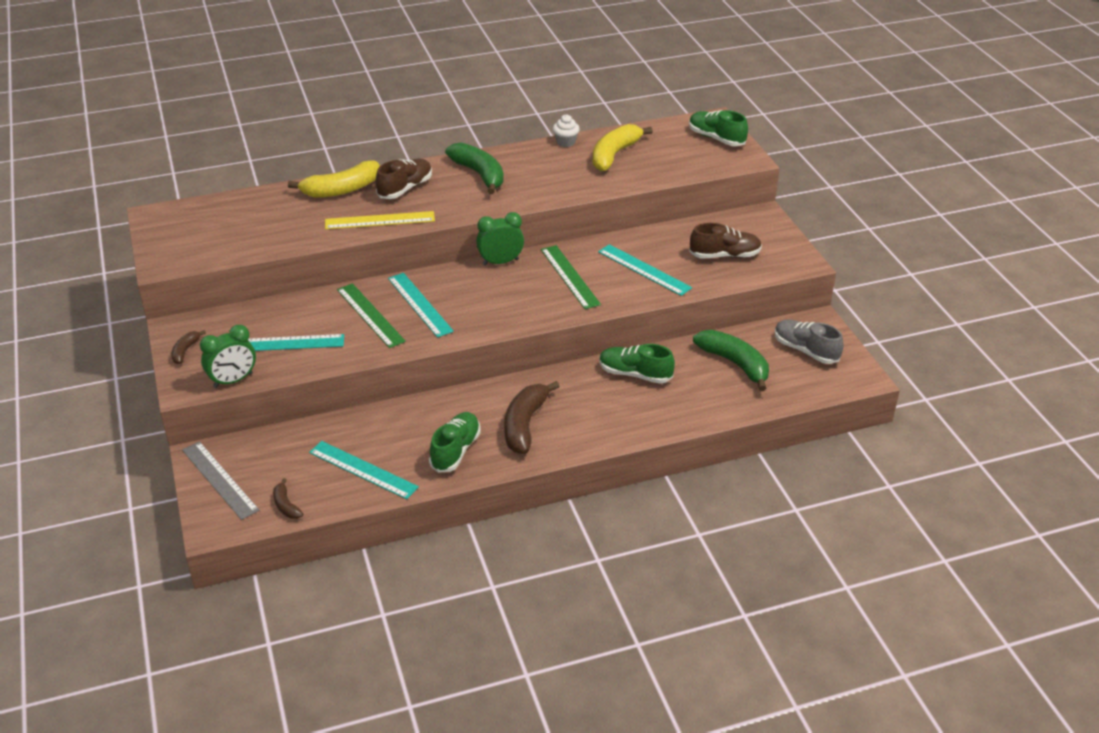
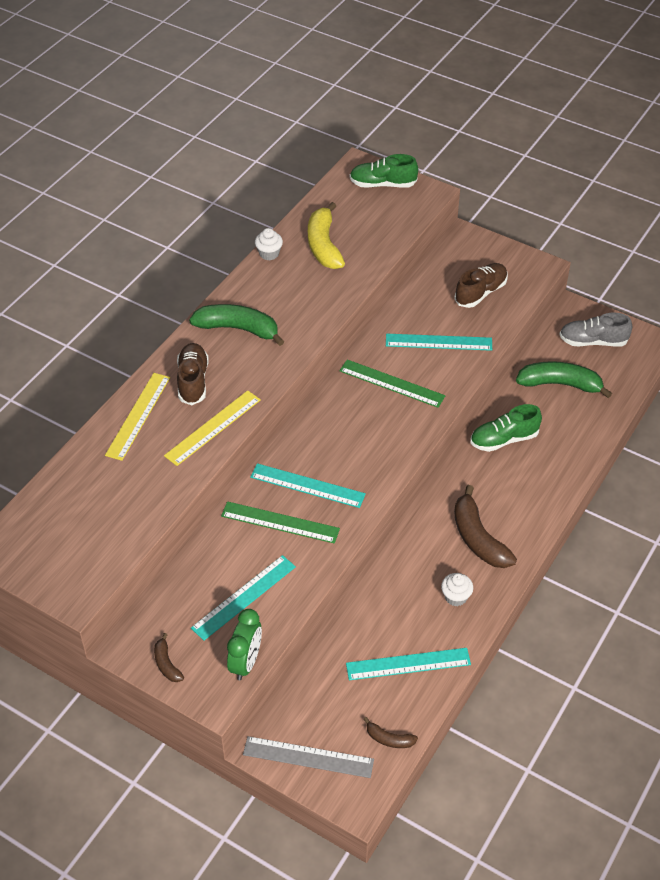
camera: 40 degrees left, 10 degrees up
yellow banana [288,161,380,198] -> yellow ruler [105,373,170,461]
green shoe [429,412,481,473] -> white cupcake [441,573,473,606]
green clock [476,212,524,265] -> none

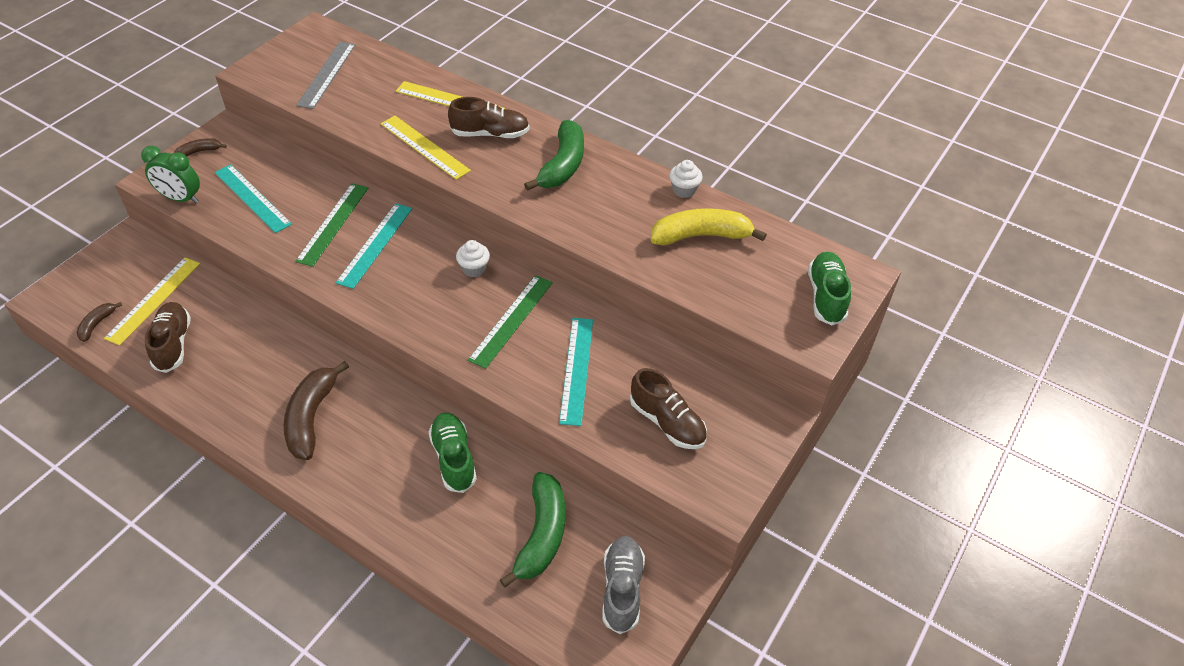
camera: 90 degrees right, 0 degrees up
grey ruler [243,736,374,778] -> grey ruler moved to [296,42,356,109]
turquoise ruler [346,648,471,680] -> brown shoe [145,302,191,373]
white cupcake [441,573,473,606] -> white cupcake moved to [456,240,490,277]
brown banana [454,485,517,568] -> brown banana turned 60 degrees counterclockwise [284,361,349,460]
none -> yellow ruler [104,257,200,346]

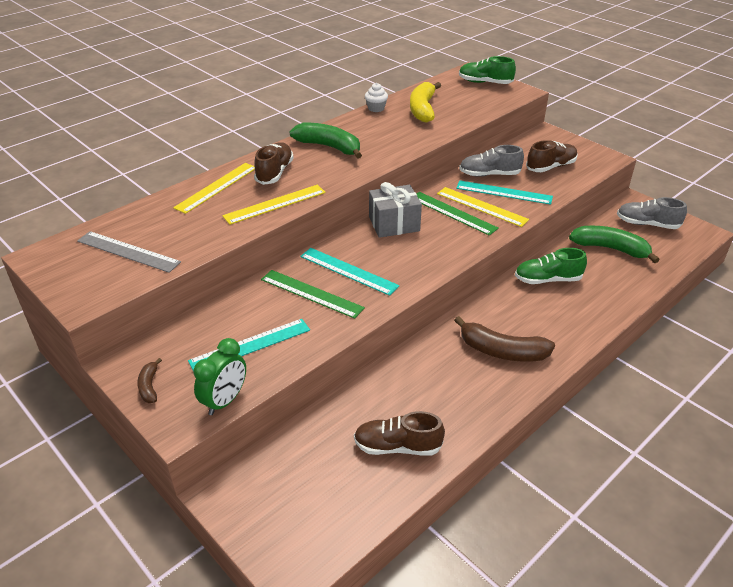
camera: 75 degrees left, 10 degrees down
brown banana [77,302,122,342] -> none
yellow ruler [104,257,200,346] -> yellow ruler moved to [437,187,529,227]
white cupcake [456,240,490,277] -> grey gift [369,182,422,238]
none -> grey shoe [459,145,524,177]

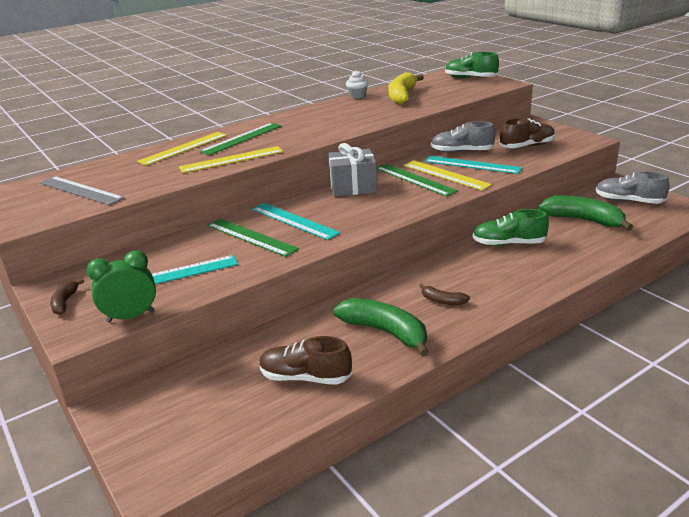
camera: 10 degrees right, 10 degrees down
green clock [194,338,246,415] -> green clock turned 150 degrees counterclockwise [87,250,156,323]
brown shoe [254,142,294,185] -> green ruler [199,123,282,155]
green banana [290,123,362,159] -> green banana moved to [333,298,429,357]
brown banana [454,316,555,362] -> brown banana [419,284,470,305], size x0.50

